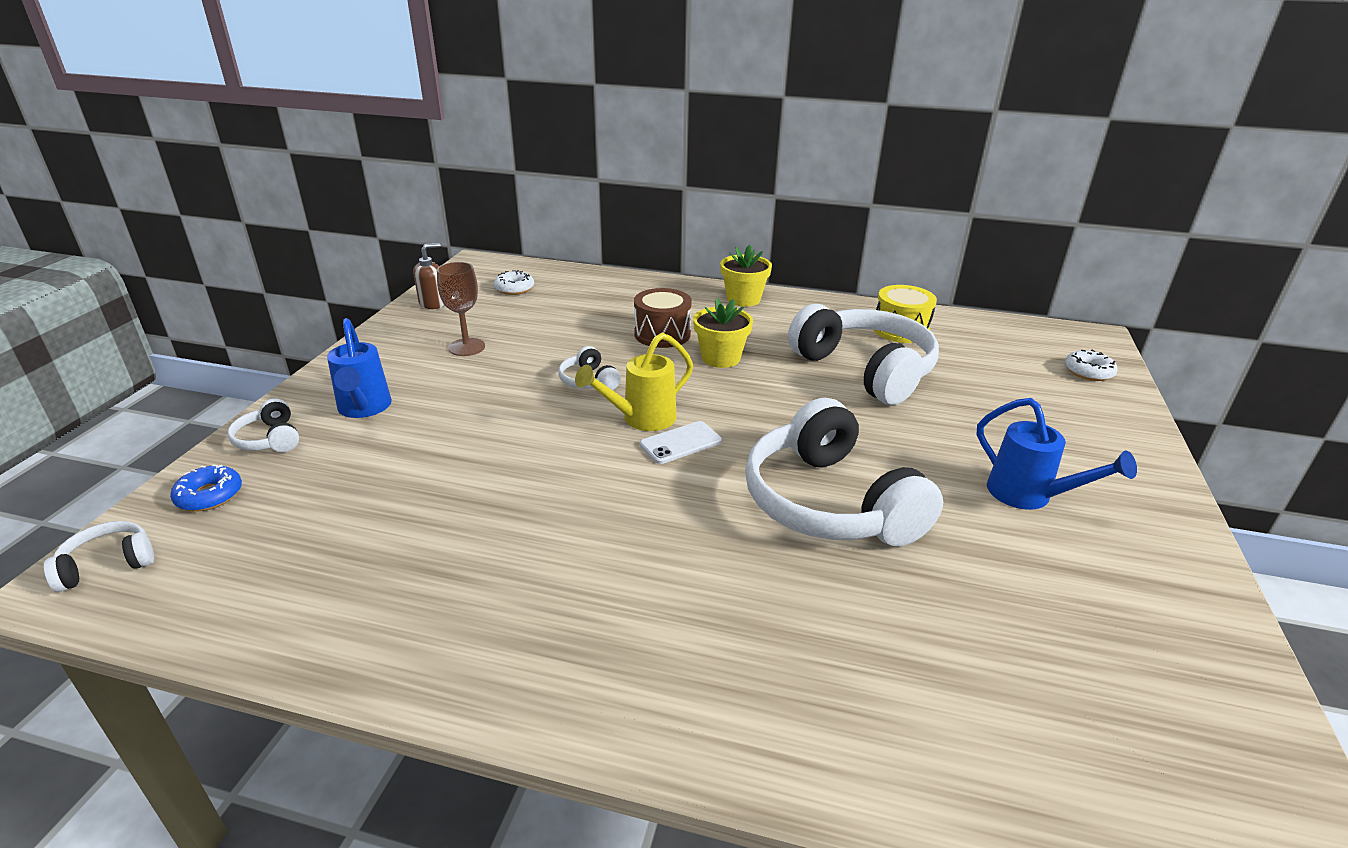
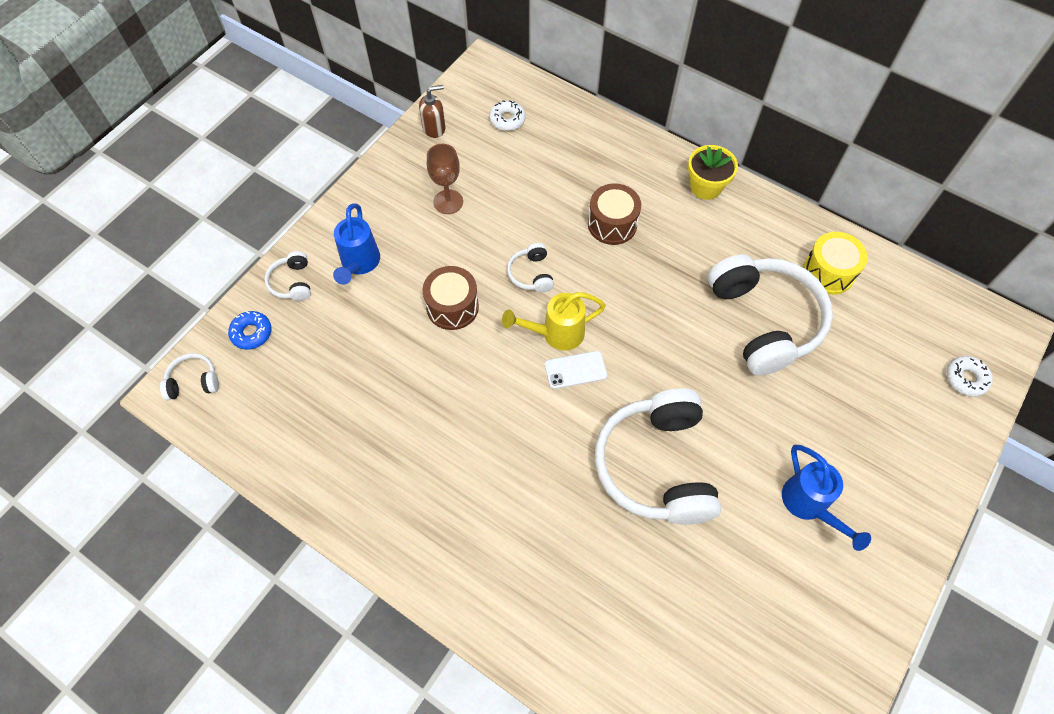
camera: 20 degrees right, 30 degrees up
yellow flower pot [693,298,753,368] -> none
none -> brown drum [423,266,479,330]

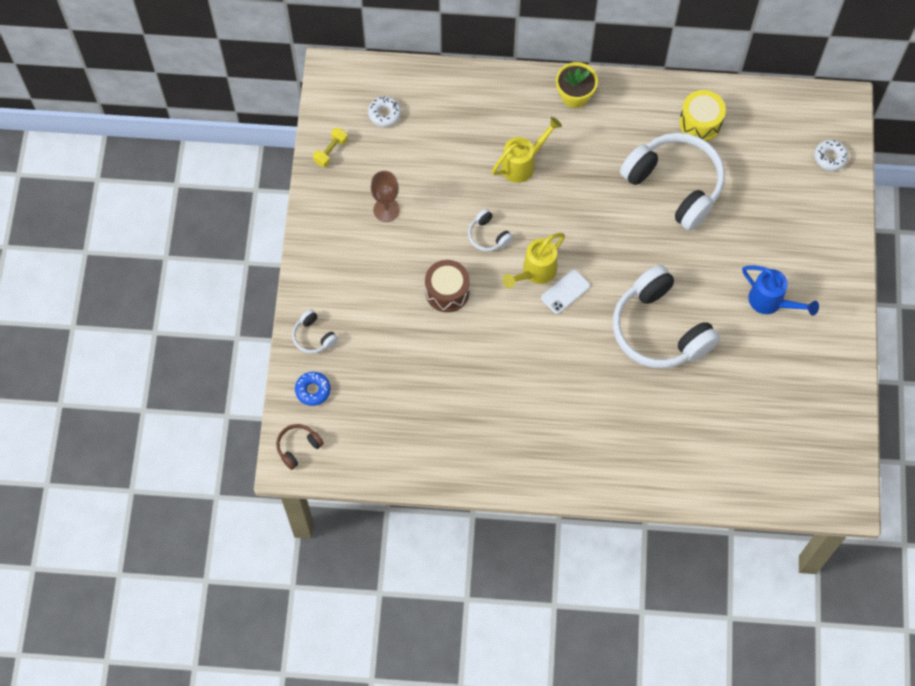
camera: 30 degrees left, 5 degrees up
white headphones [160,353,219,400] -> brown headphones [276,424,324,470]
blue watering can [333,203,380,285] -> none
brown soap dispenser [419,85,445,138] -> yellow dumbbell [313,128,348,167]
brown drum [588,183,641,245] -> yellow watering can [492,117,562,183]

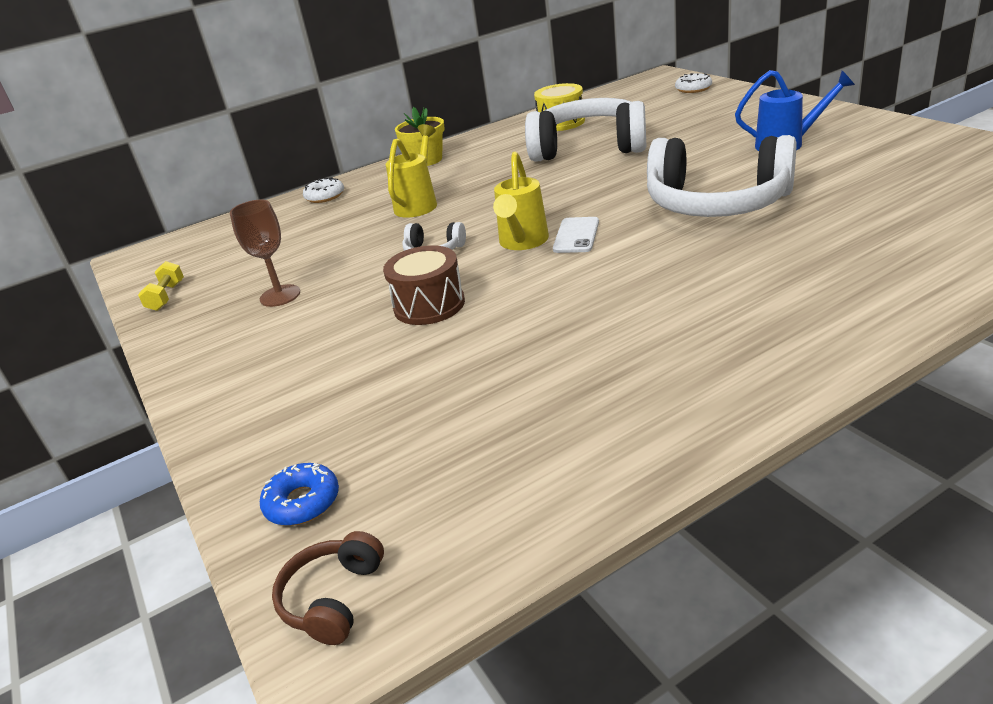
camera: 30 degrees left, 35 degrees down
white headphones [292,309,338,354] -> none
white donut [368,96,401,127] -> white donut moved to [303,177,344,203]

